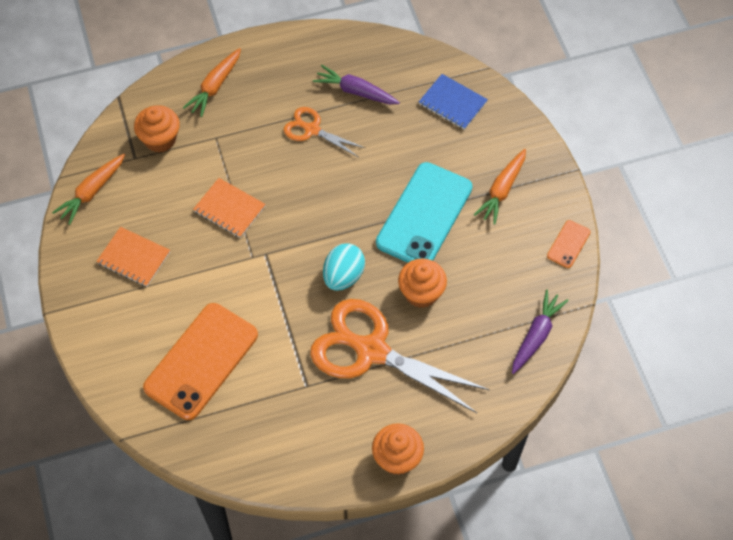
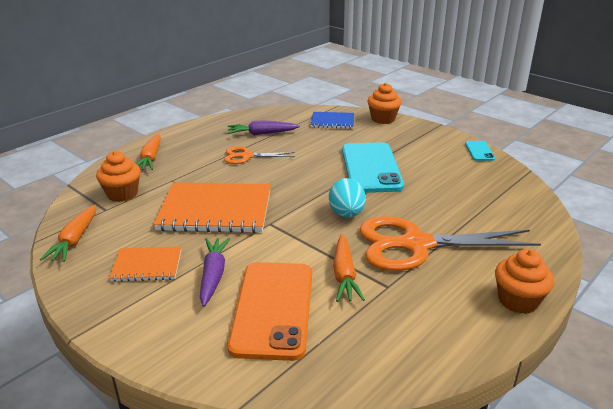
camera: 30 degrees left, 30 degrees down
orange notebook [193,178,266,238] -> orange notebook [153,182,271,233], size x1.88
orange cupcake [398,259,447,308] -> orange cupcake moved to [367,83,402,124]
orange carrot [474,149,526,225] -> orange carrot moved to [333,234,365,302]
purple carrot [512,290,569,374] -> purple carrot moved to [200,238,230,307]
orange phone [547,220,591,268] -> turquoise phone [465,141,495,161]

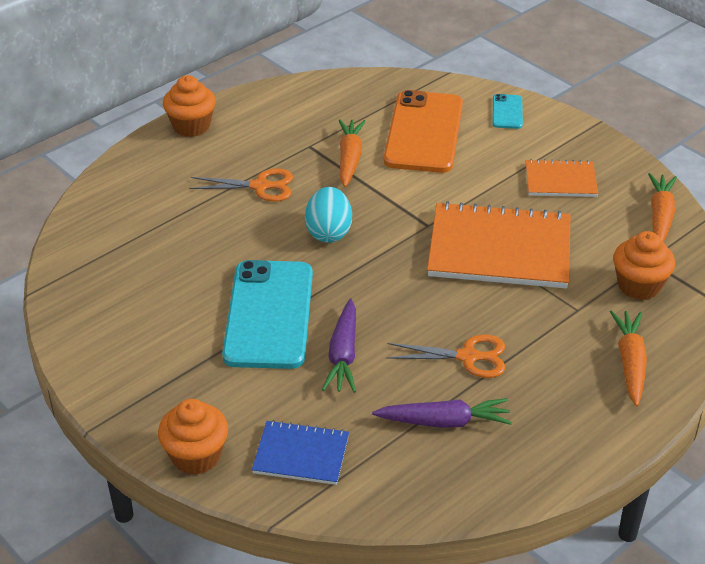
camera: 175 degrees left, 10 degrees up
purple carrot [200,238,230,307] -> purple carrot moved to [322,299,356,393]
orange scissors [359,216,541,271] -> orange scissors [189,168,293,202], size x0.51
turquoise phone [465,141,495,161] -> turquoise phone moved to [493,94,523,129]

